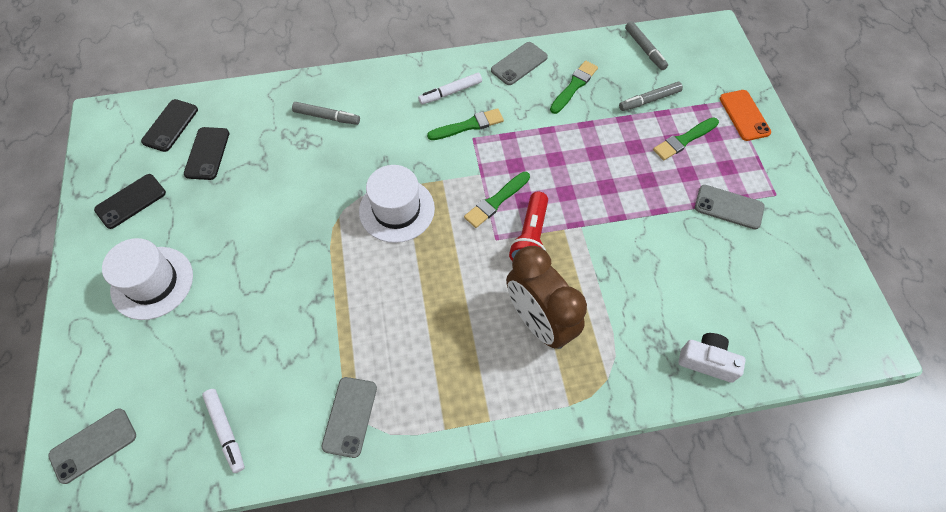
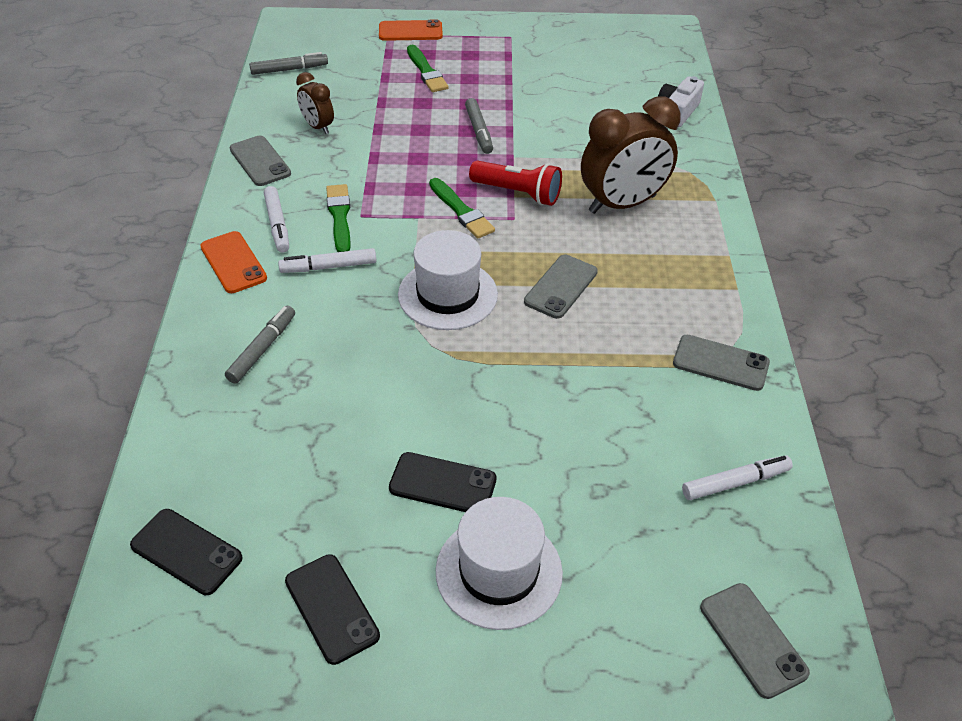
camera: 80 degrees left, 15 degrees down
black phone [184,127,229,180] -> black phone moved to [389,452,497,512]
green brush [550,61,598,114] -> brown clock [296,72,334,134]
grey marker [619,82,683,111] -> grey marker moved to [465,98,493,154]
grey phone [695,185,764,229] -> grey phone moved to [524,255,598,319]
none -> orange phone [200,231,267,293]
none -> white marker [278,248,376,273]

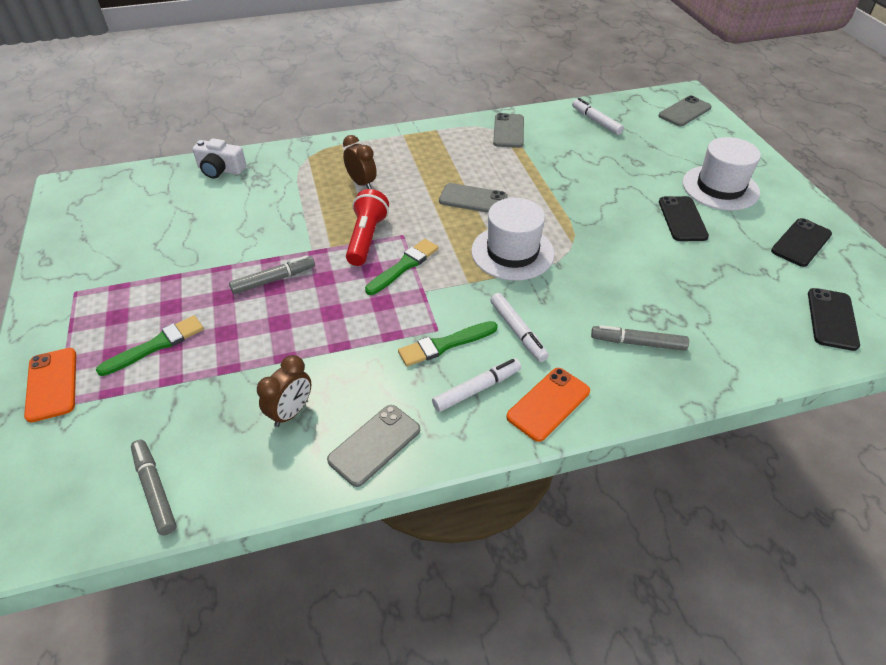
camera: 105 degrees left, 0 degrees up
brown clock [581,96,681,214] -> brown clock [343,135,377,189], size x0.52

